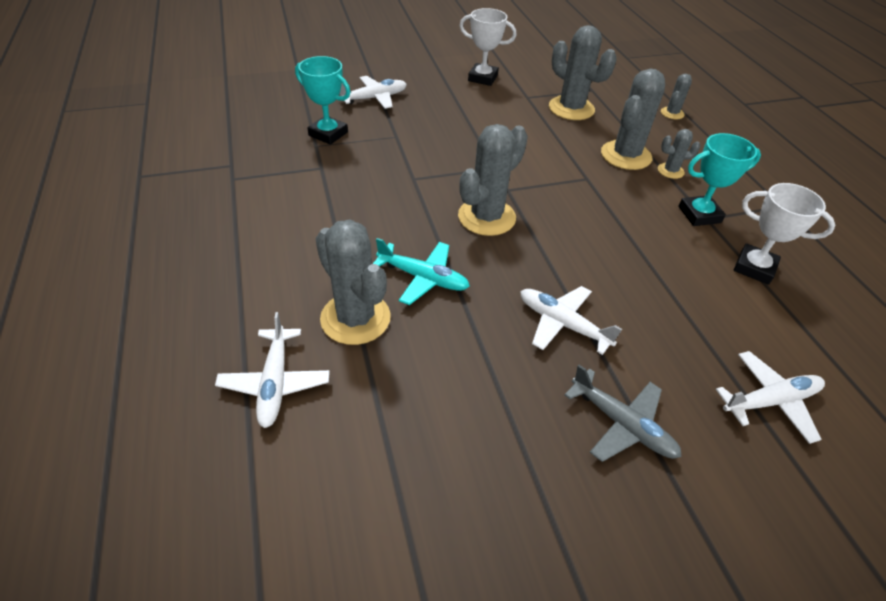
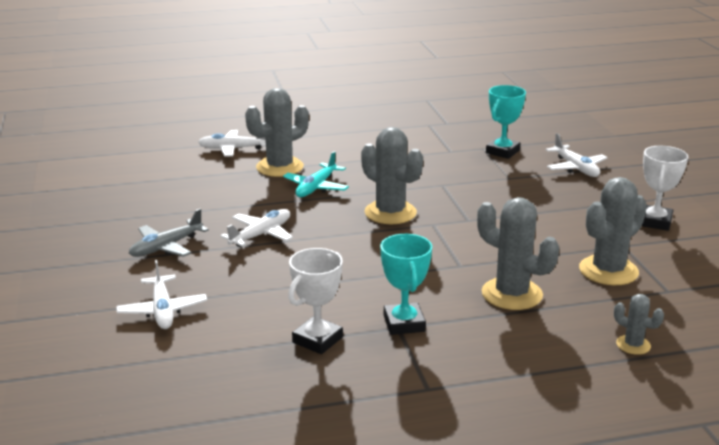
camera: 95 degrees right, 20 degrees down
grey cactus [658,129,701,179] -> none

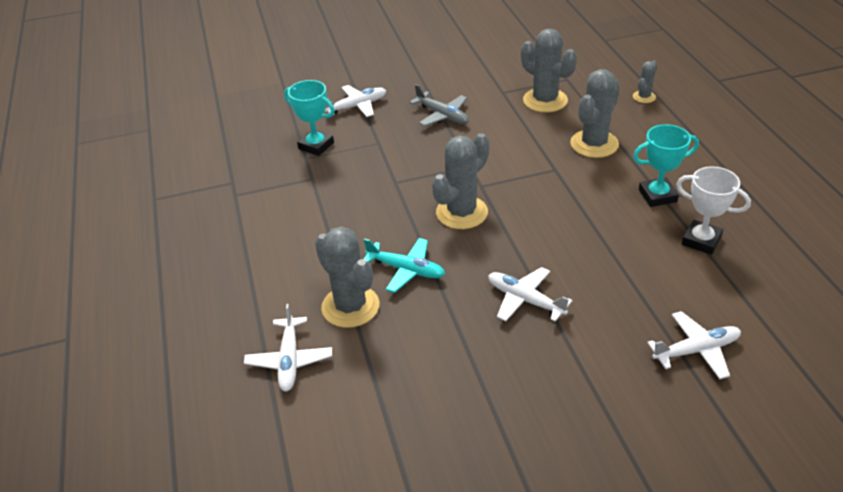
camera: 90 degrees left, 15 degrees up
grey plane [129,209,209,257] -> grey plane moved to [409,85,469,127]
white trophy [642,146,688,231] -> none

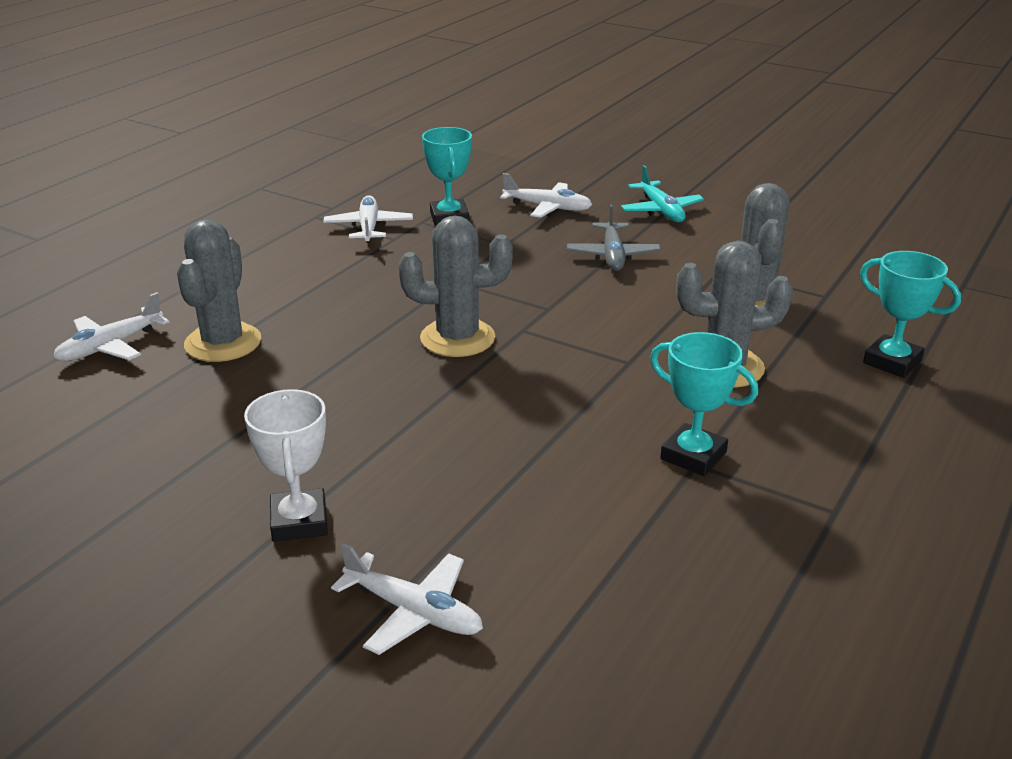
camera: 45 degrees right, 10 degrees down
turquoise plane [364,238,445,293] -> turquoise plane moved to [621,165,704,222]
white plane [488,267,573,322] -> white plane moved to [323,195,413,243]
grey cactus [633,61,657,103] -> turquoise trophy [860,251,961,378]
white trophy [676,166,751,255] -> white trophy moved to [244,389,328,541]

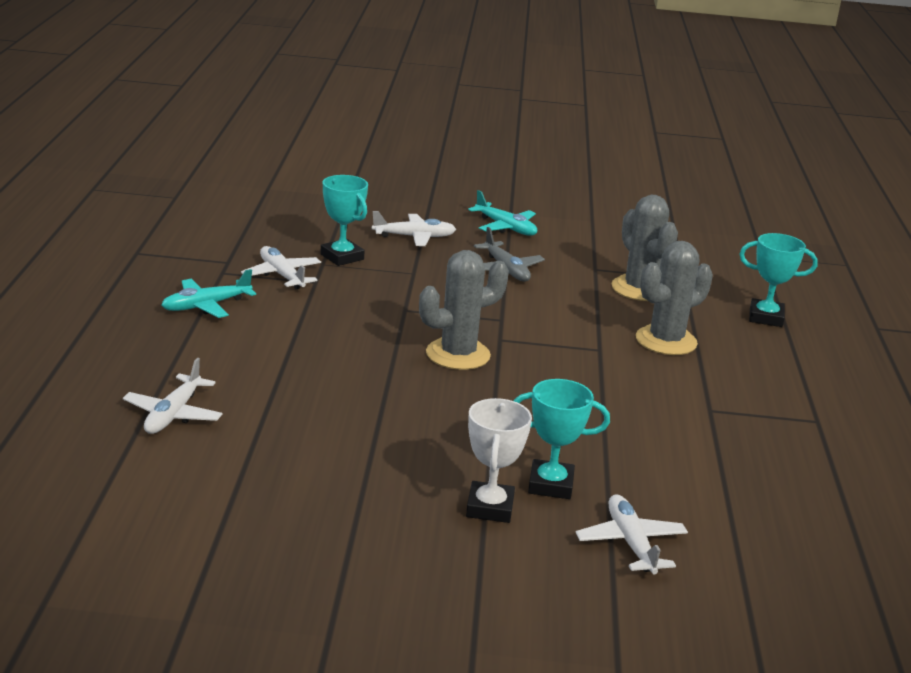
camera: 30 degrees left, 5 degrees down
grey cactus [177,219,261,362] -> none
white trophy [244,389,328,541] -> white trophy turned 45 degrees clockwise [466,398,532,523]
white plane [331,543,483,655] -> white plane turned 105 degrees counterclockwise [576,494,688,574]
turquoise trophy [650,332,758,476] -> turquoise trophy moved to [513,379,610,499]
none -> turquoise plane [161,269,256,318]

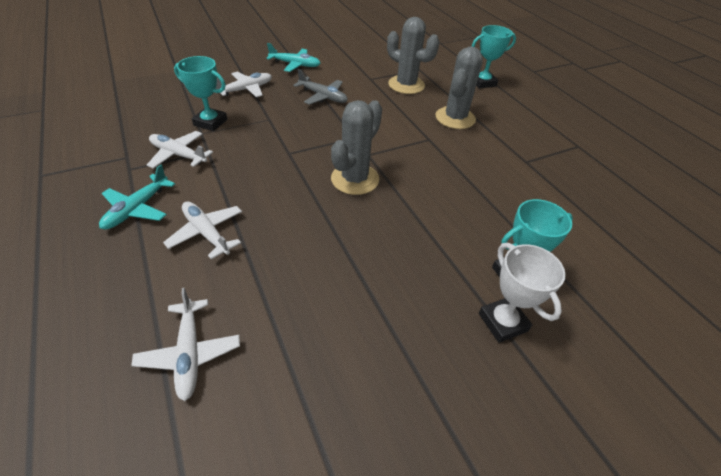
camera: 30 degrees left, 20 degrees up
white plane [576,494,688,574] -> white plane moved to [163,201,242,259]

